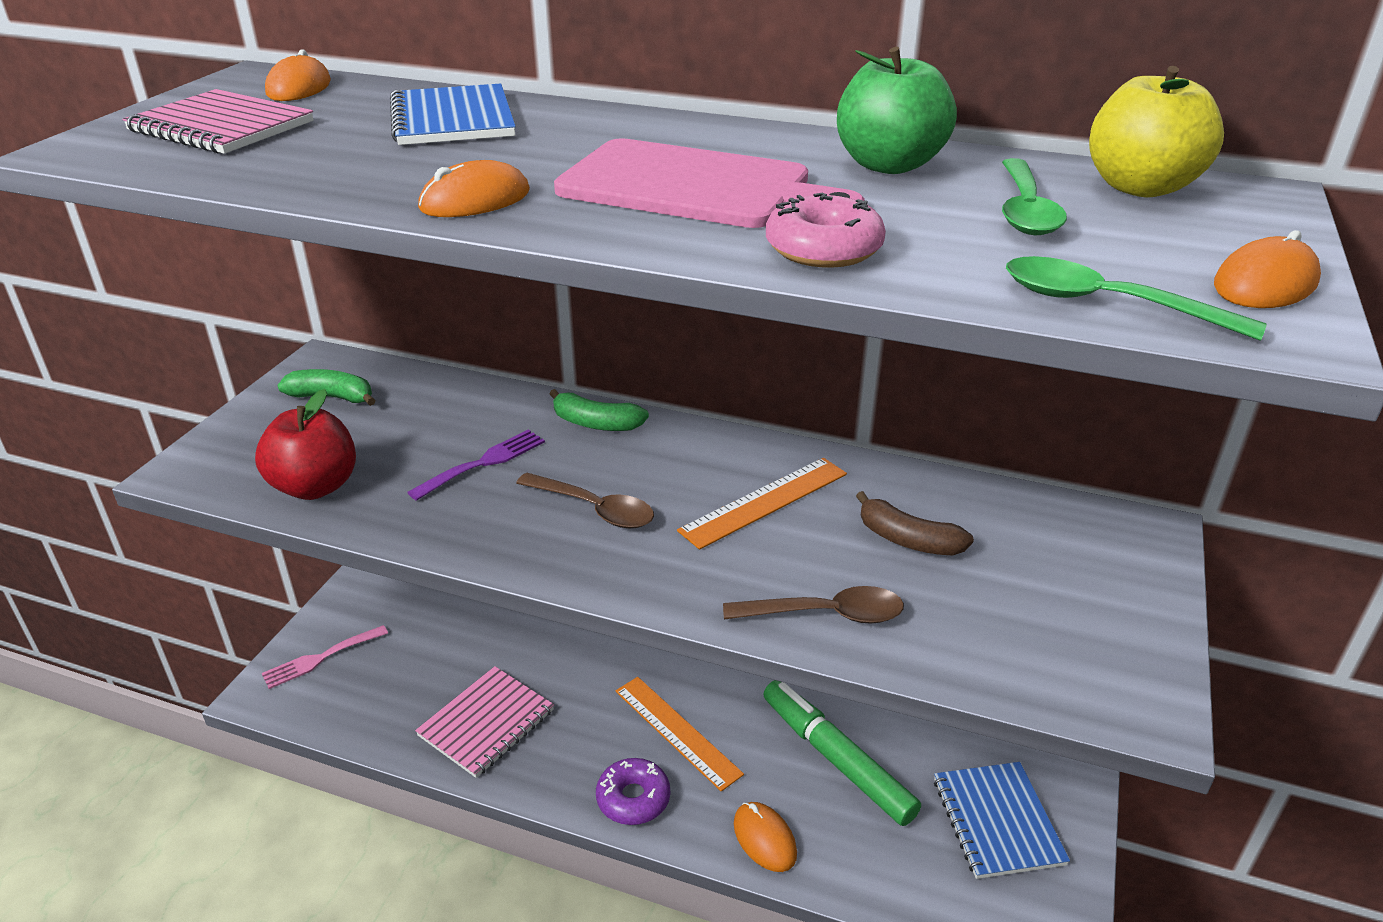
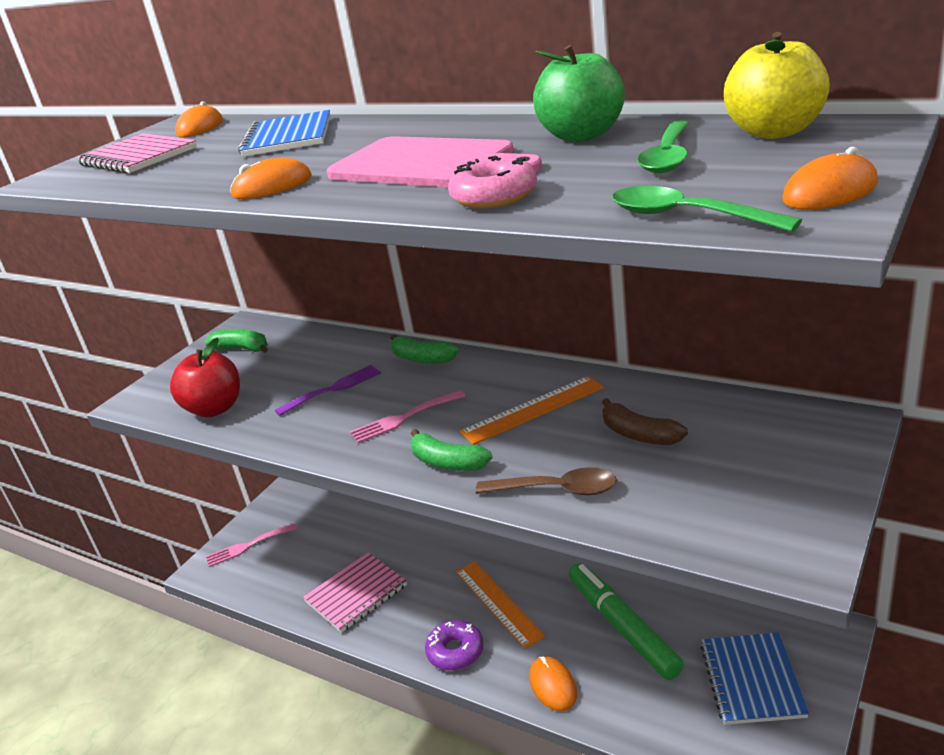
camera: 15 degrees right, 5 degrees down
brown spoon [516,473,654,528] -> pink fork [350,390,465,443]
none -> green banana [410,429,493,471]

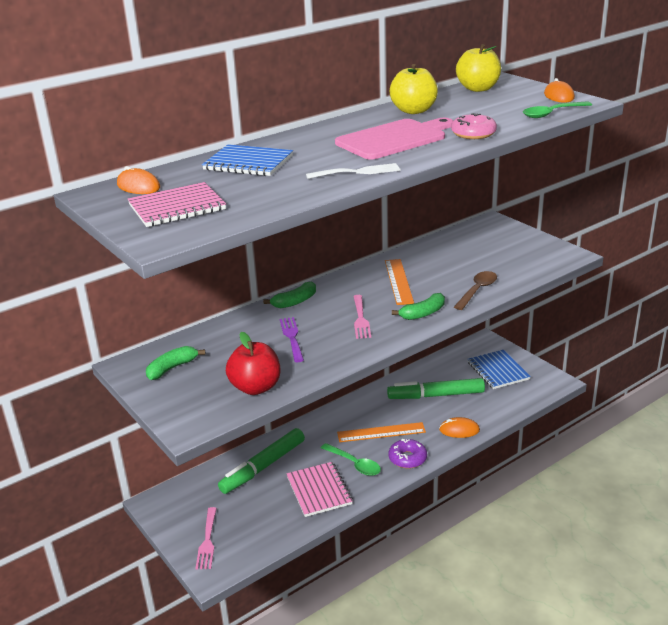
camera: 70 degrees left, 0 degrees up
orange mouse [230,158,312,199] -> white fork [306,163,401,179]
green apple [533,45,625,142] -> yellow apple [390,64,438,114]
brown banana [602,398,688,445] -> none
green spoon [637,121,689,173] -> green spoon moved to [321,443,381,476]
blue notebook [701,632,809,725] -> blue notebook turned 45 degrees clockwise [468,350,531,389]
none -> green marker [218,428,305,494]

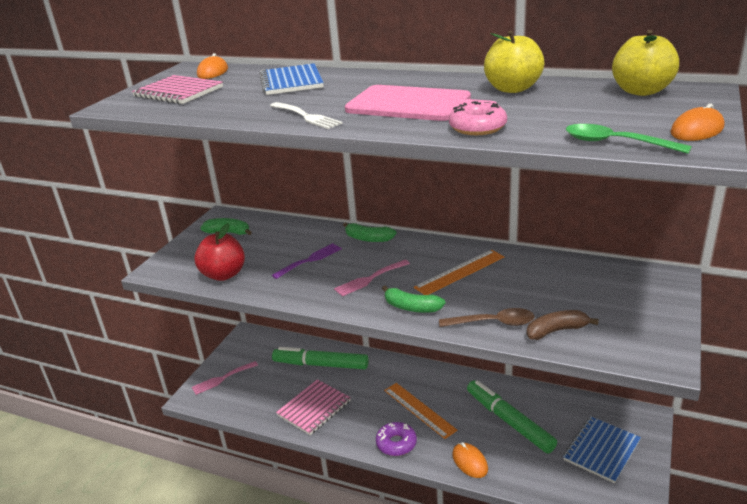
camera: 60 degrees right, 0 degrees up
green spoon [321,443,381,476] -> none
none -> brown banana [527,310,599,340]

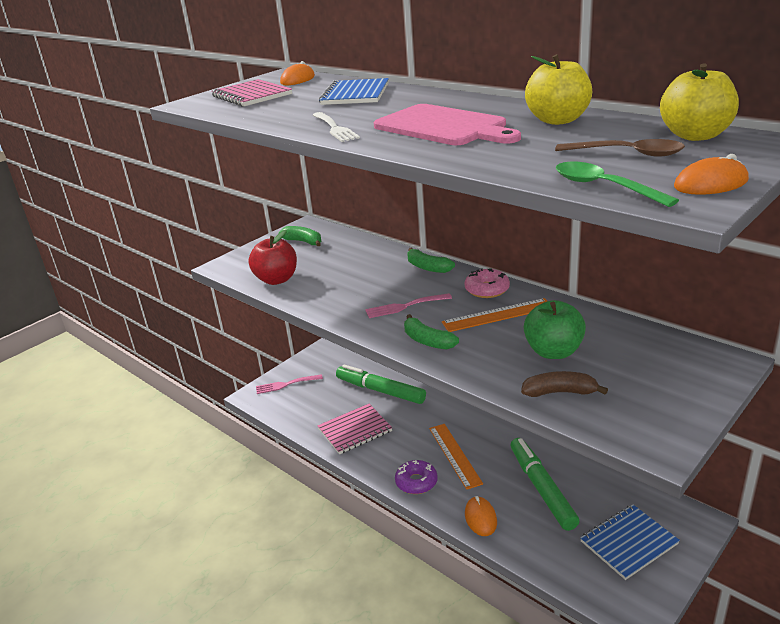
camera: 20 degrees right, 0 degrees up
purple fork [272,243,342,279] -> none
brown spoon [439,308,535,327] -> brown spoon moved to [555,139,685,157]
pink donut [449,101,507,135] -> pink donut moved to [464,268,510,298]
none -> green apple [524,300,586,359]

